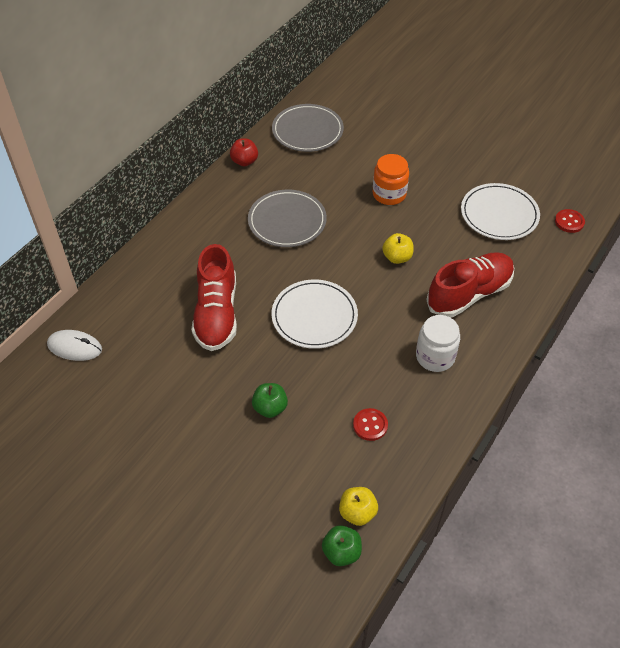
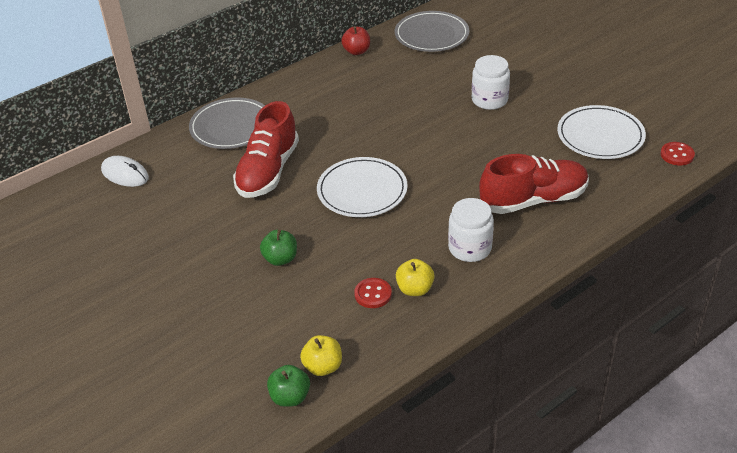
camera: 20 degrees right, 10 degrees down
grey plate [248,190,327,247] -> grey plate moved to [189,98,265,149]
orange jar [373,154,409,205] -> white jar [472,55,510,110]
yellow apple [382,233,414,264] -> yellow apple moved to [396,259,435,296]

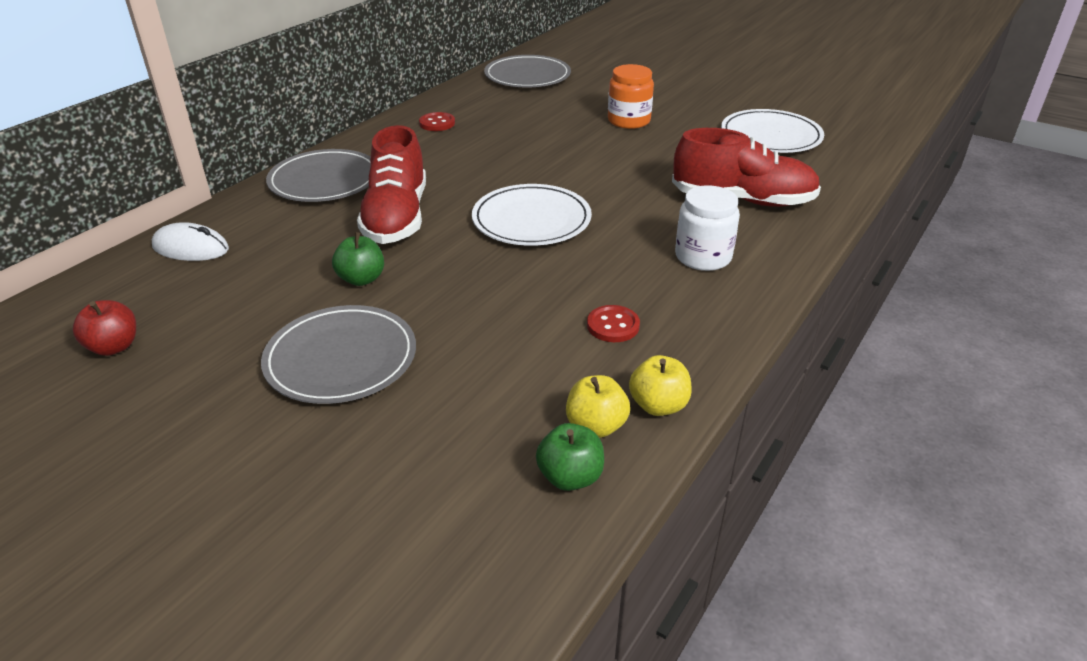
camera: 20 degrees left, 5 degrees down
green apple [260,229,297,266] -> green apple moved to [332,232,384,286]
red apple [341,26,370,55] -> red apple moved to [72,300,136,356]
yellow apple [396,259,435,296] -> yellow apple moved to [629,355,692,416]
white jar [472,55,510,110] -> orange jar [608,64,654,129]
red shoe [479,154,589,214] -> red shoe turned 45 degrees clockwise [672,128,821,207]
red button [660,142,695,166] -> red button moved to [419,112,455,131]
none -> grey plate [261,305,416,404]

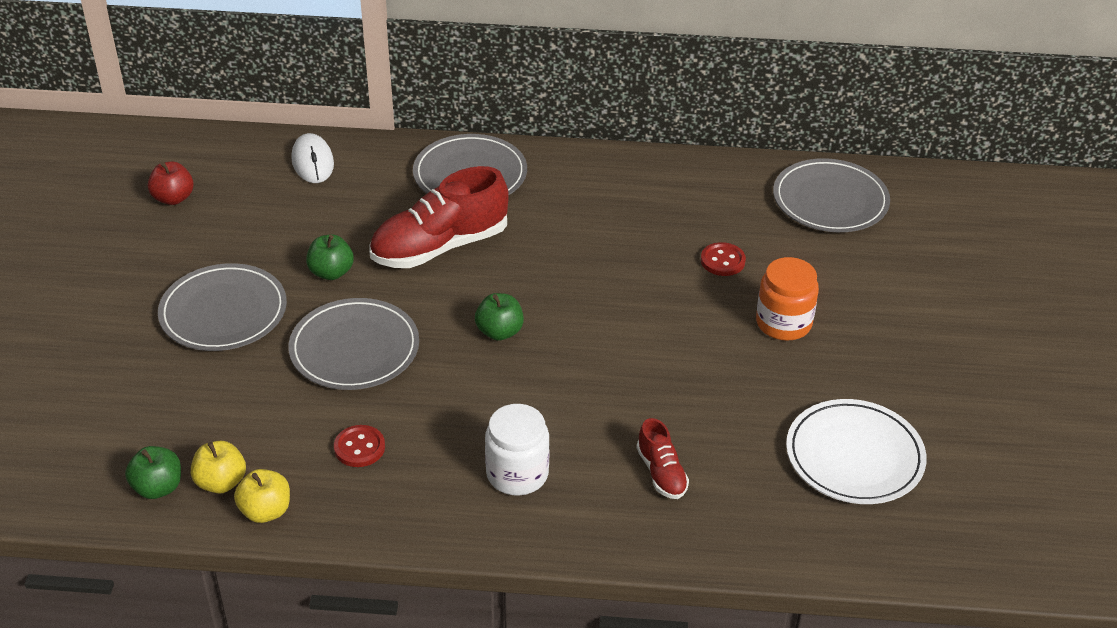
camera: 60 degrees right, 5 degrees up
red button [419,112,455,131] -> red button moved to [701,242,746,276]
white plate [472,184,592,246] -> green apple [475,293,524,341]
red shoe [672,128,821,207] -> red shoe [636,418,689,499], size x0.49
none -> grey plate [288,298,419,390]

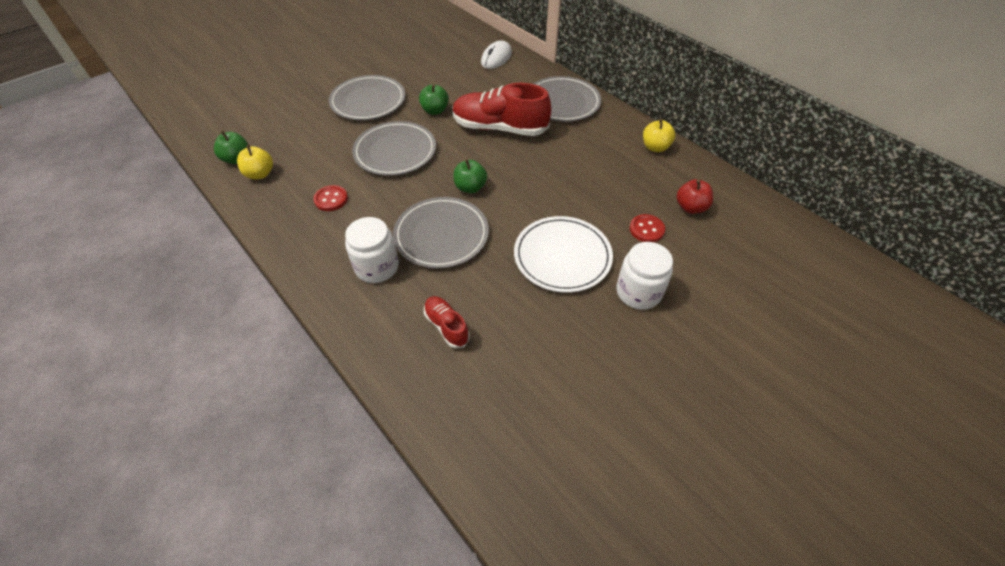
camera: 45 degrees right, 10 degrees up
red apple [148,161,194,205] -> red apple moved to [677,179,713,214]
yellow apple [234,469,290,523] -> yellow apple moved to [643,119,676,152]
red shoe [636,418,689,499] -> red shoe turned 120 degrees clockwise [424,296,470,348]
orange jar [756,257,819,341] -> white jar [616,242,673,310]
grey plate [773,158,890,232] -> grey plate moved to [393,197,489,269]
white plate [786,399,927,504] -> white plate moved to [514,216,613,293]

